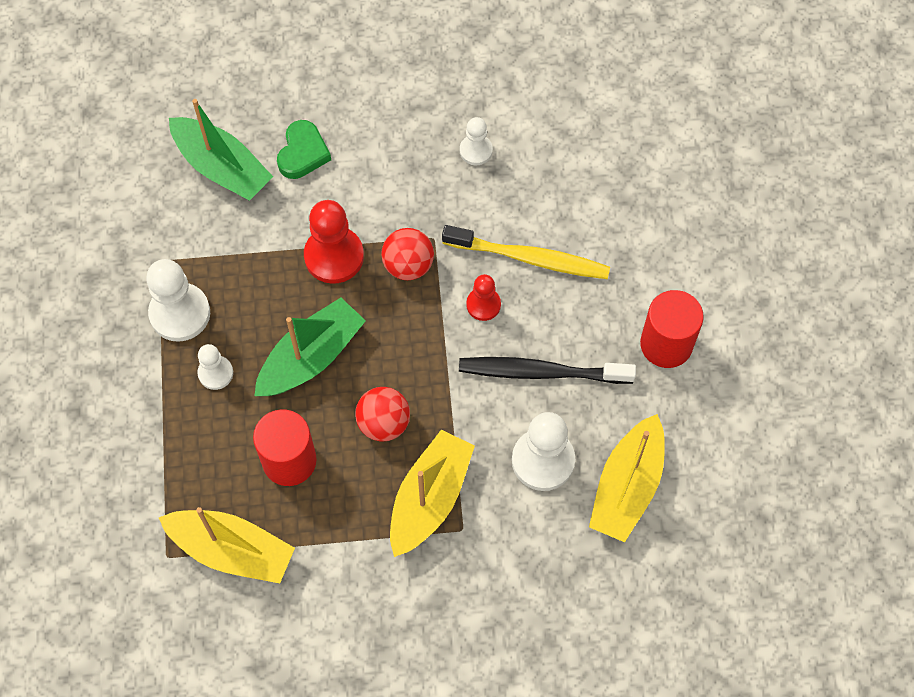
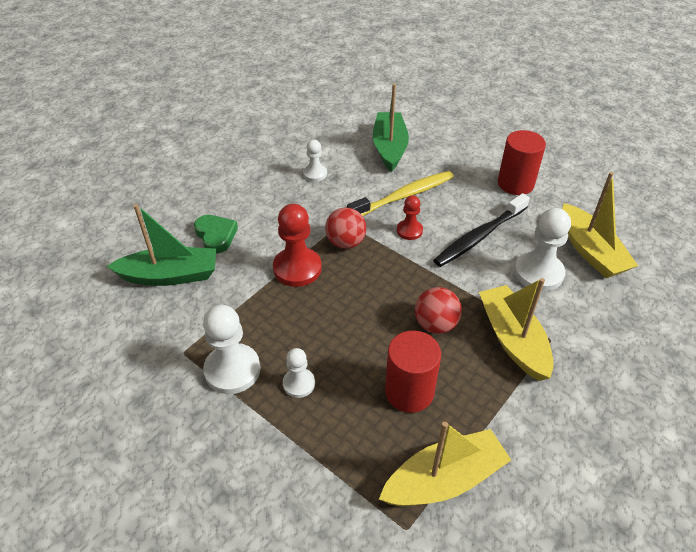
camera: 45 degrees left, 20 degrees down
green boat [255,298,366,396] -> green boat moved to [373,84,409,172]

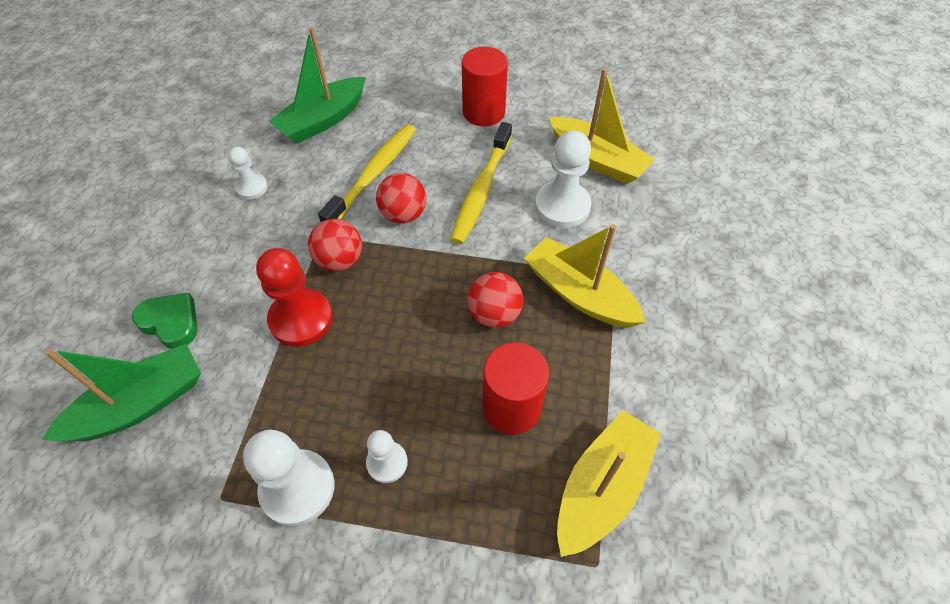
camera: 30 degrees left, 10 degrees up
green boat [373,84,409,172] -> green boat turned 105 degrees counterclockwise [269,27,366,144]
red pawn [397,195,423,240] -> red ball [376,173,426,223]
black toothbrush [433,193,530,267] -> yellow toothbrush [450,122,512,244]

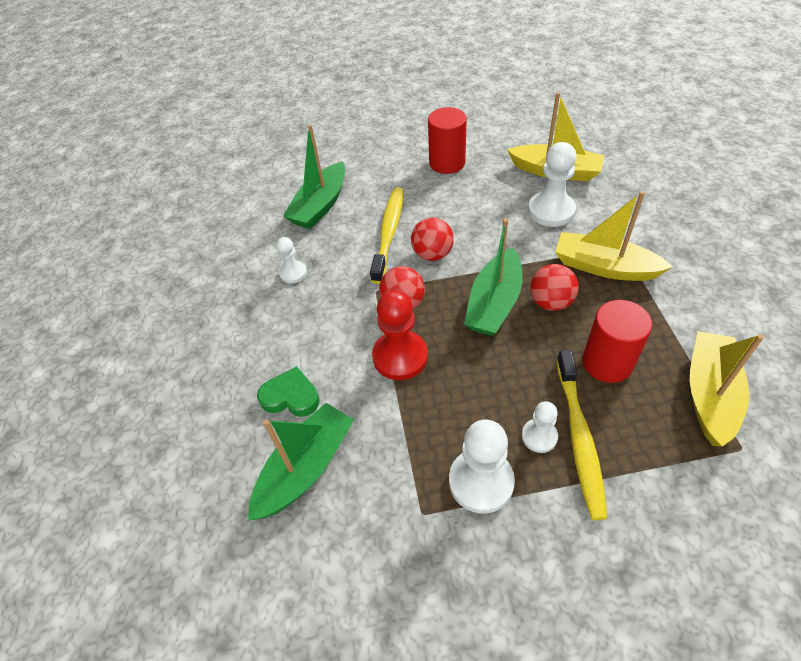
camera: 15 degrees left, 5 degrees down
yellow toothbrush [450,122,512,244] -> yellow toothbrush moved to [557,350,608,520]
none -> green boat [464,218,523,336]

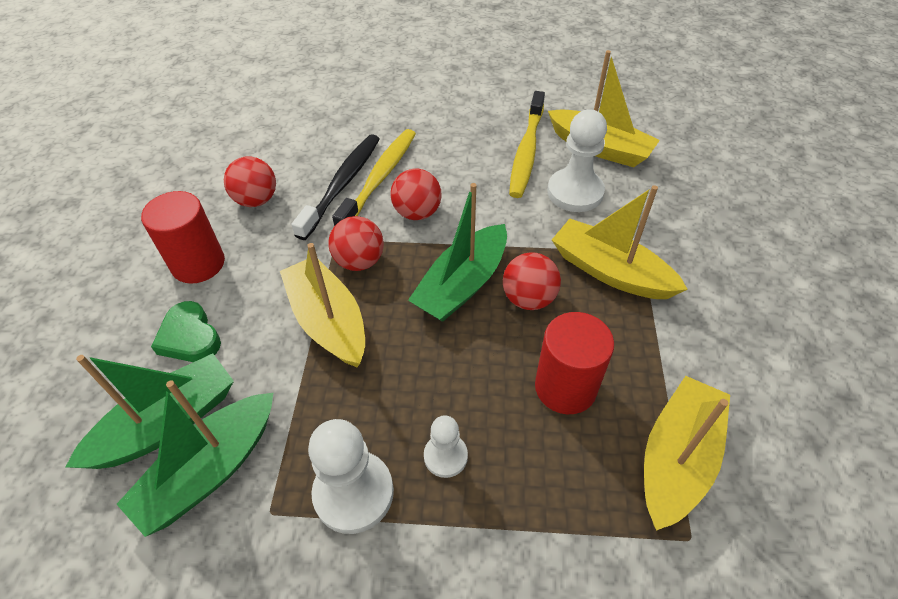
camera: 10 degrees right, 0 degrees up
green heart [257,366,320,417] -> green heart turned 150 degrees counterclockwise [151,301,221,362]
white pawn [276,237,307,284] -> red ball [224,156,276,207]
green boat [283,125,345,229] -> green boat moved to [116,380,274,537]
red pawn [372,290,428,380] -> yellow boat [280,243,365,367]
red cylinder [428,107,467,174] -> red cylinder moved to [141,191,225,284]
yellow toothbrush [557,350,608,520] -> yellow toothbrush moved to [509,91,545,198]
none -> black toothbrush [291,134,380,240]

